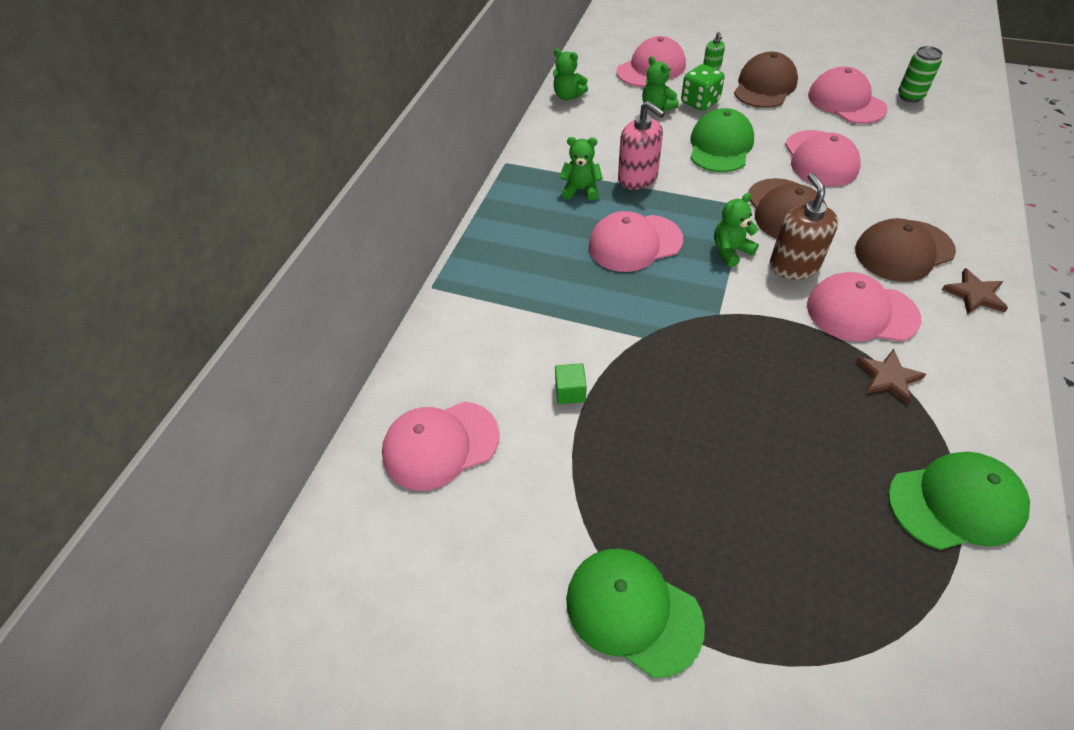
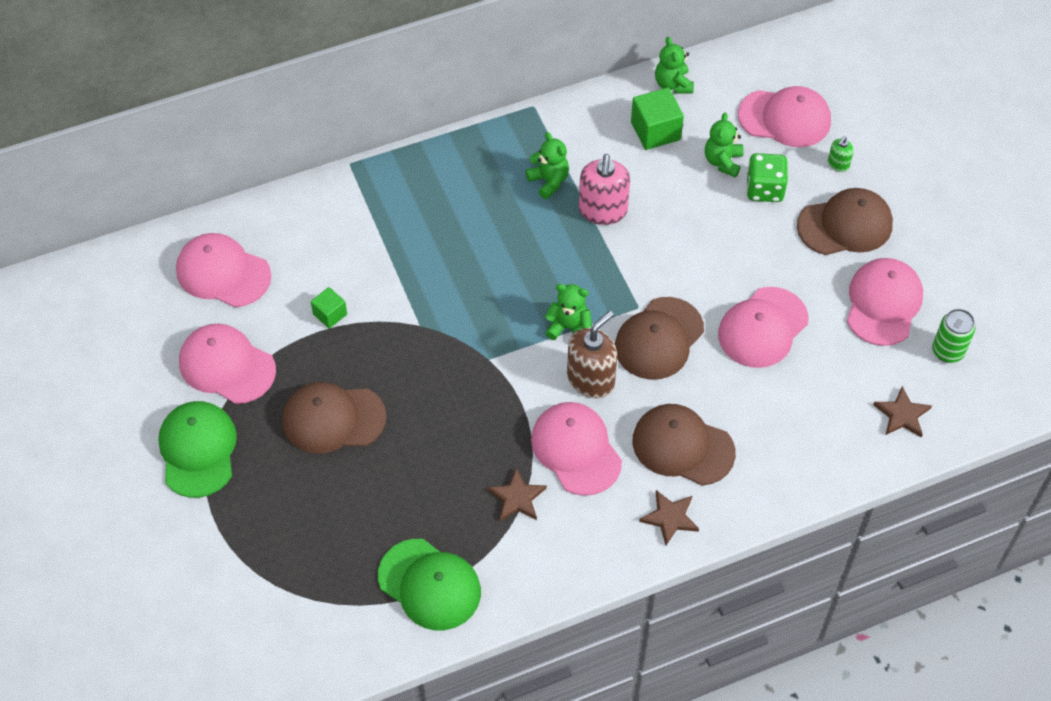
camera: 45 degrees right, 5 degrees up
pink cap [589,211,683,272] -> pink cap moved to [179,324,276,404]
green cap [690,108,754,172] -> none
none -> brown cap [282,382,387,454]
none -> green cube [631,87,684,150]
none -> brown star [873,386,932,438]

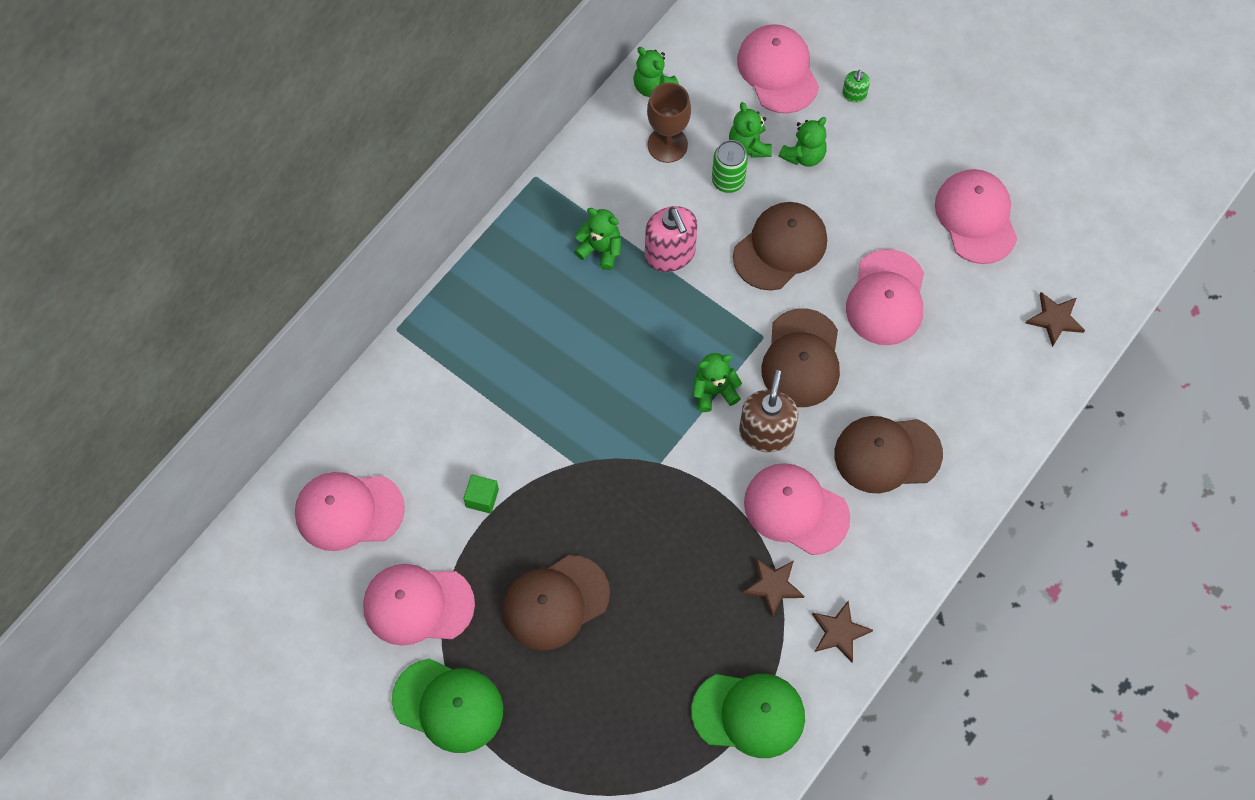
camera: 30 degrees left, 10 degrees up
green cap [158,401,237,498] -> green cap turned 150 degrees clockwise [392,658,503,753]
green cube [631,87,684,150] -> brown goblet [647,82,691,163]
brown star [639,490,699,545] -> brown star moved to [812,601,873,662]
pink cap [738,86,831,147] -> pink cap turned 90 degrees counterclockwise [737,24,819,114]
green dice [746,153,788,202] -> green teddy bear [779,117,827,167]
brown cap [797,188,893,255] -> brown cap moved to [733,202,827,291]
green can [932,309,976,363] -> green can moved to [712,140,748,193]

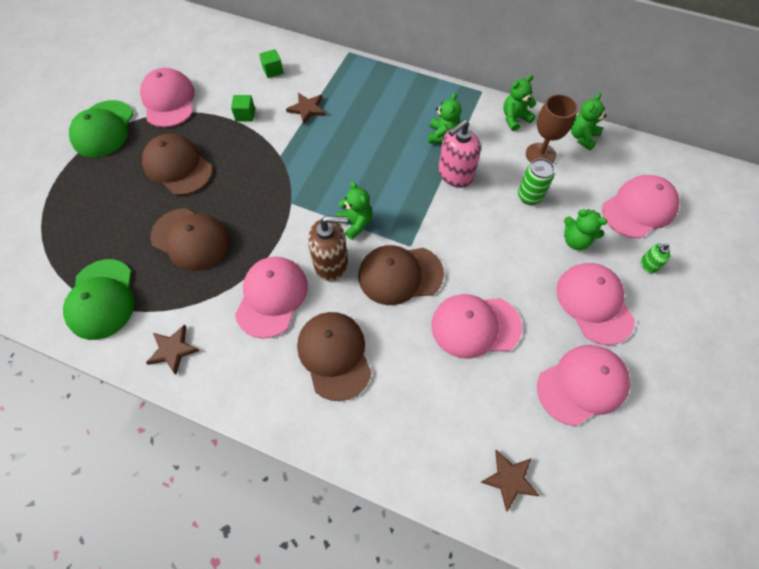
camera: 75 degrees right, 5 degrees down
pink cap [295,472,405,551] -> pink cap moved to [556,263,635,345]
green teddy bear [729,102,772,158] -> green teddy bear moved to [503,75,537,131]
brown cap [733,202,827,291] -> brown cap moved to [150,208,230,271]
brown star [742,558,804,617] -> brown star moved to [286,93,326,125]
none -> green cube [259,49,283,78]

